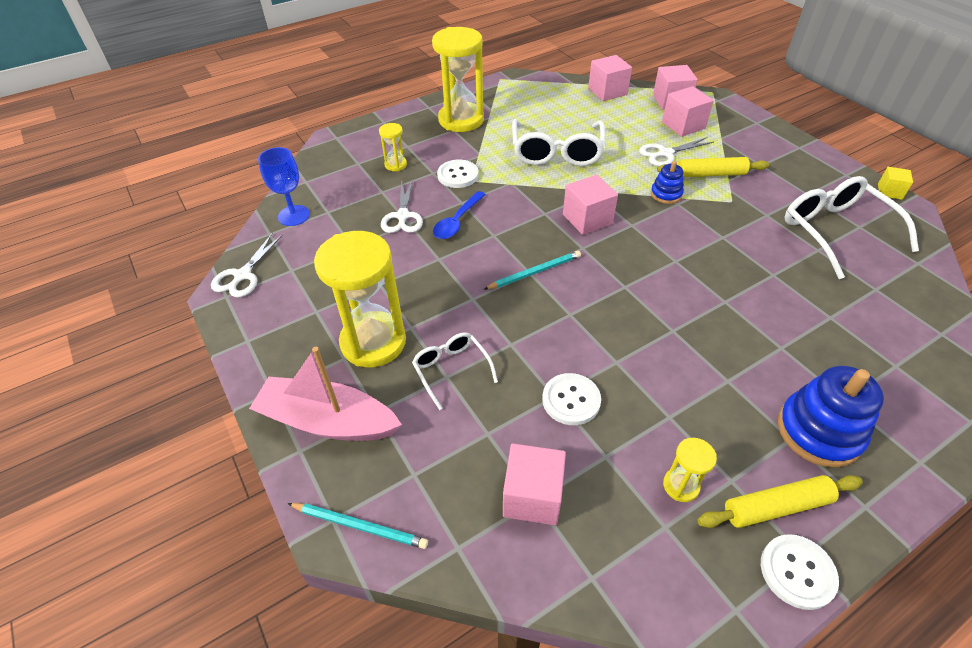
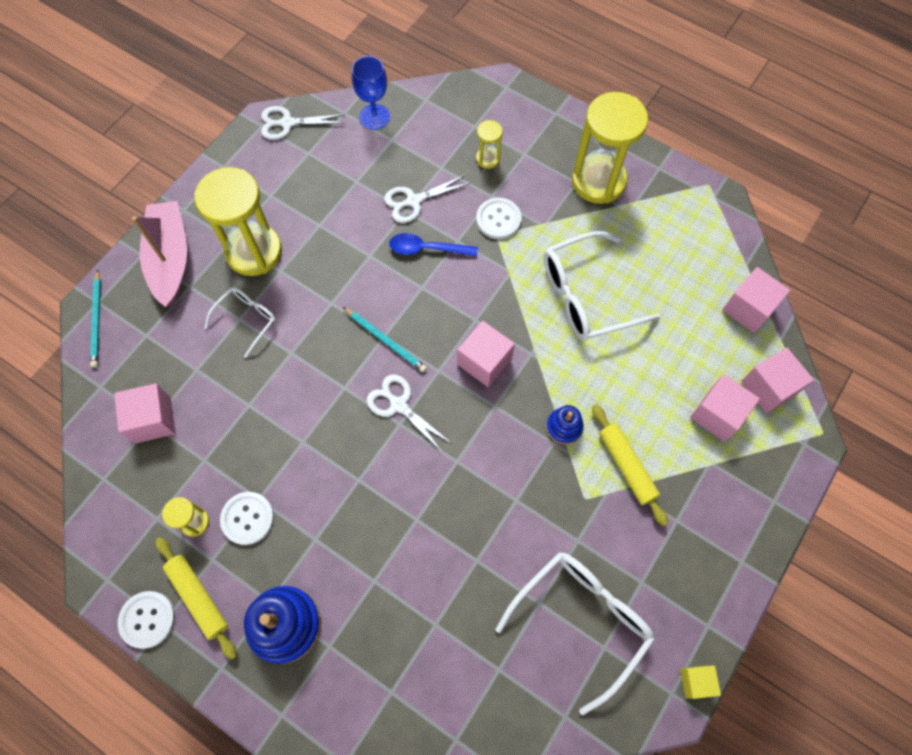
camera: 65 degrees right, 20 degrees up
white button [542,373,601,425] -> white button moved to [220,492,274,545]
white scissors [639,137,714,166] -> white scissors moved to [367,375,451,453]

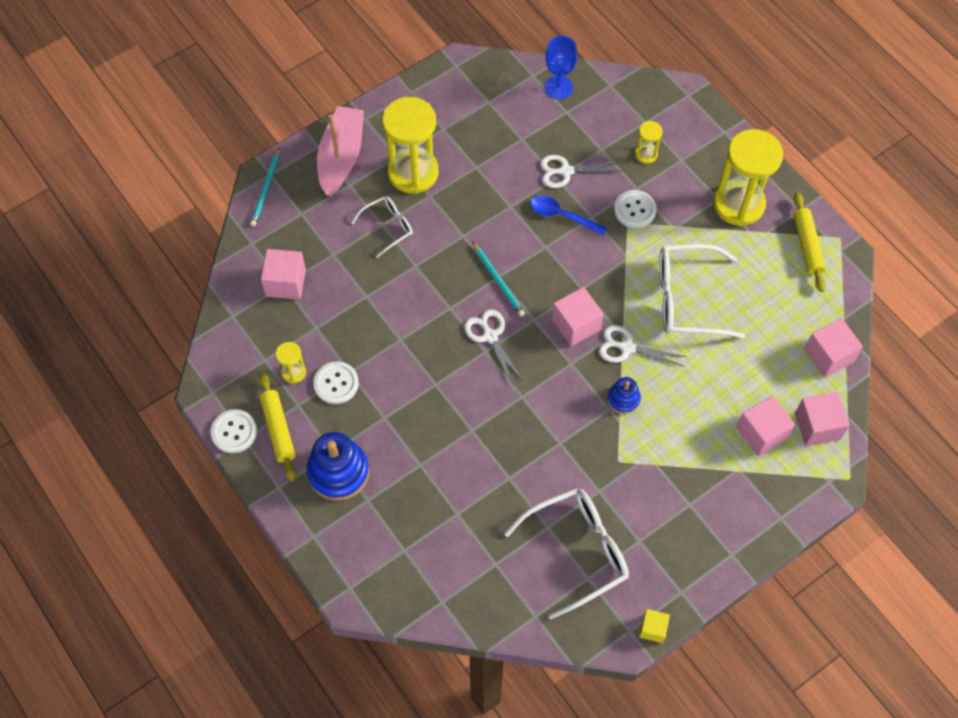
camera: 20 degrees right, 5 degrees down
white scissors [261,106,345,140] -> white scissors moved to [599,325,687,367]
yellow rolling pin [592,404,668,526] -> yellow rolling pin moved to [793,192,826,292]

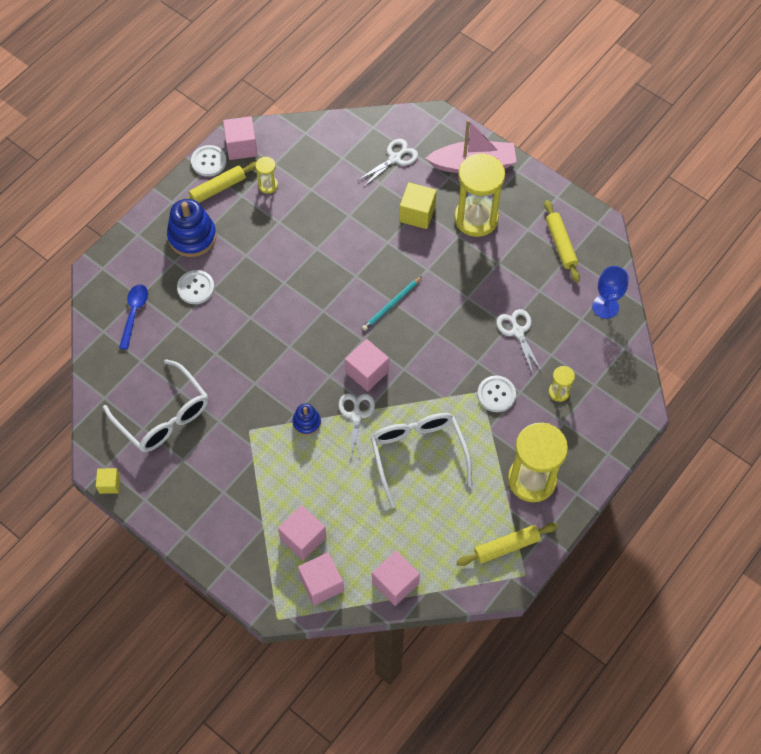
camera: 75 degrees right, 0 degrees up
turquoise pencil [250,147,280,226] -> none
pink cube [261,249,306,300] -> pink cube moved to [223,116,258,160]
white button [314,361,359,404] -> white button moved to [177,270,215,304]
white glasses [351,196,413,258] -> yellow cube [399,182,437,229]
white scissors [464,309,523,384] -> white scissors moved to [357,139,418,187]
blue spoon [530,195,607,235] -> blue spoon moved to [119,285,148,350]
none -> yellow rolling pin [544,200,580,282]

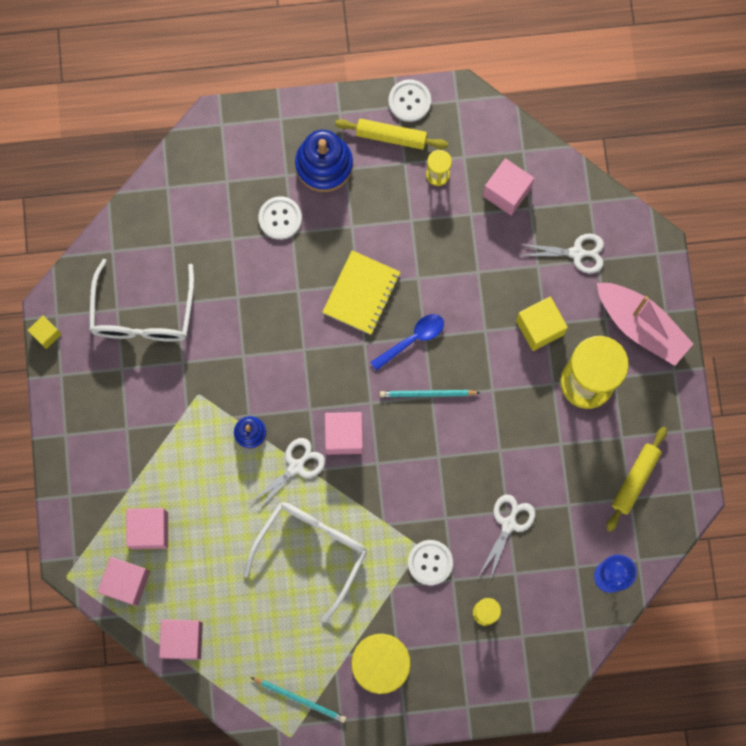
camera: 45 degrees right, 15 degrees up
blue spoon [119,285,148,350] -> blue spoon moved to [370,314,444,371]
pink cube [223,116,258,160] -> pink cube moved to [483,158,534,216]
yellow rolling pin [457,523,558,566] -> turquoise pencil [251,677,346,723]
none -> yellow notebook [322,250,401,335]

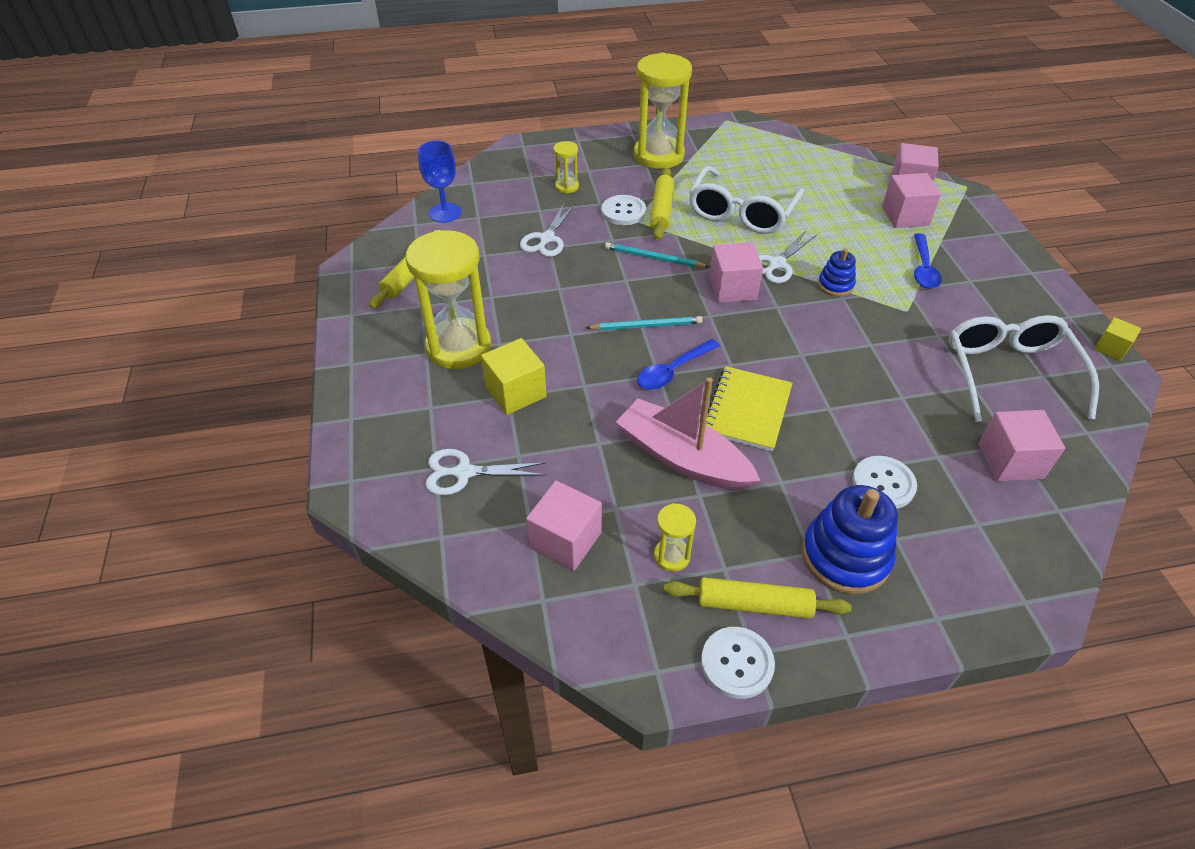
camera: 175 degrees right, 30 degrees down
pink cube [159,619,203,660] -> pink cube moved to [978,410,1065,481]
turquoise pencil [251,677,346,723] -> turquoise pencil moved to [605,242,709,268]
pink boat [597,283,693,366] -> pink boat moved to [616,377,760,490]
none -> yellow rolling pin [650,168,674,240]
none -> blue spoon [914,233,942,289]

